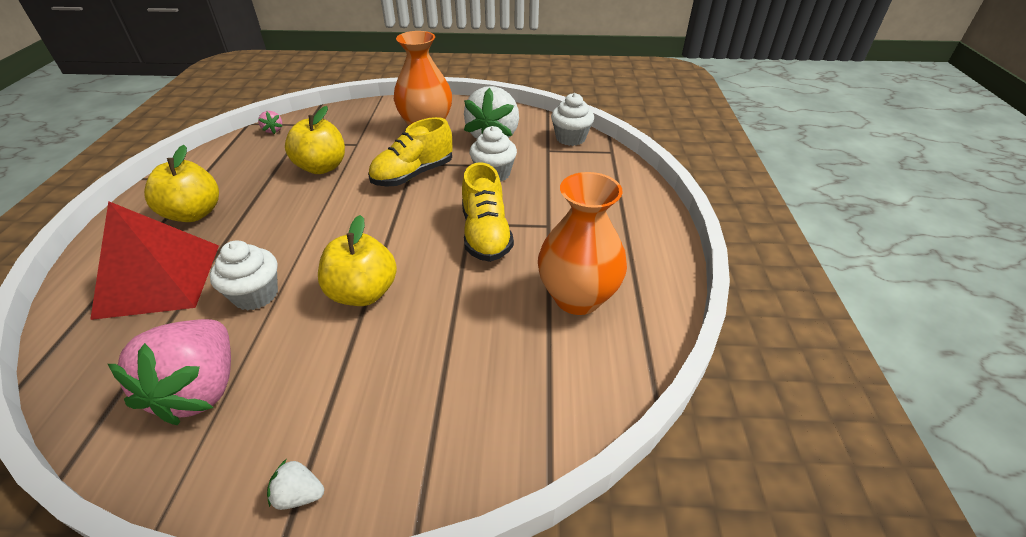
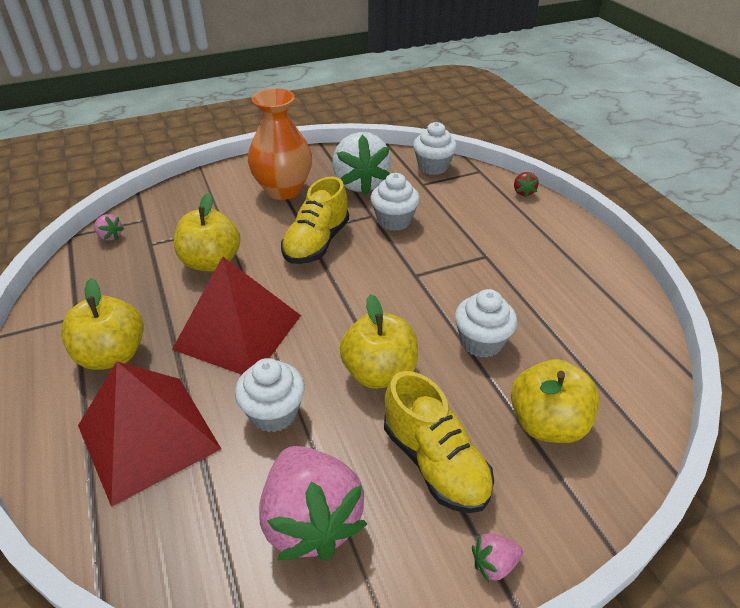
camera: 25 degrees left, 0 degrees up
white strawberry [267,459,324,510] -> pink strawberry [472,533,523,582]
yellow shoe [462,162,514,262] -> yellow shoe moved to [384,371,494,513]
orange vase [538,172,627,315] -> none
none -> red pyramid [172,256,301,375]
none -> white cupcake [455,289,517,358]
none -> yellow apple [511,359,600,443]
none -> red strawberry [514,172,539,197]

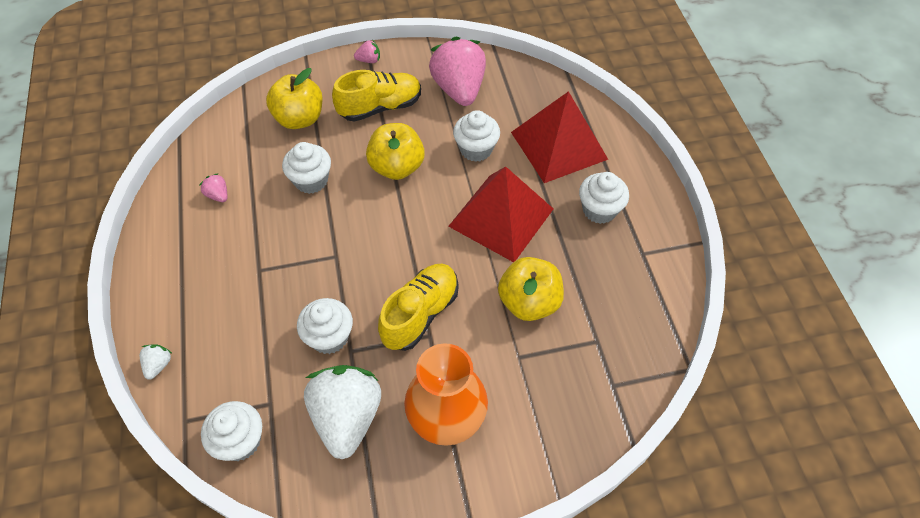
camera: 170 degrees left, 15 degrees up
yellow apple [61,278,144,370] -> white cupcake [579,172,629,224]
pink strawberry [94,214,124,241] -> pink strawberry moved to [199,173,227,202]
yellow shoe [384,371,494,513] -> yellow shoe turned 90 degrees clockwise [332,70,421,122]
red strawberry [514,172,539,197] -> white strawberry [140,345,173,379]

